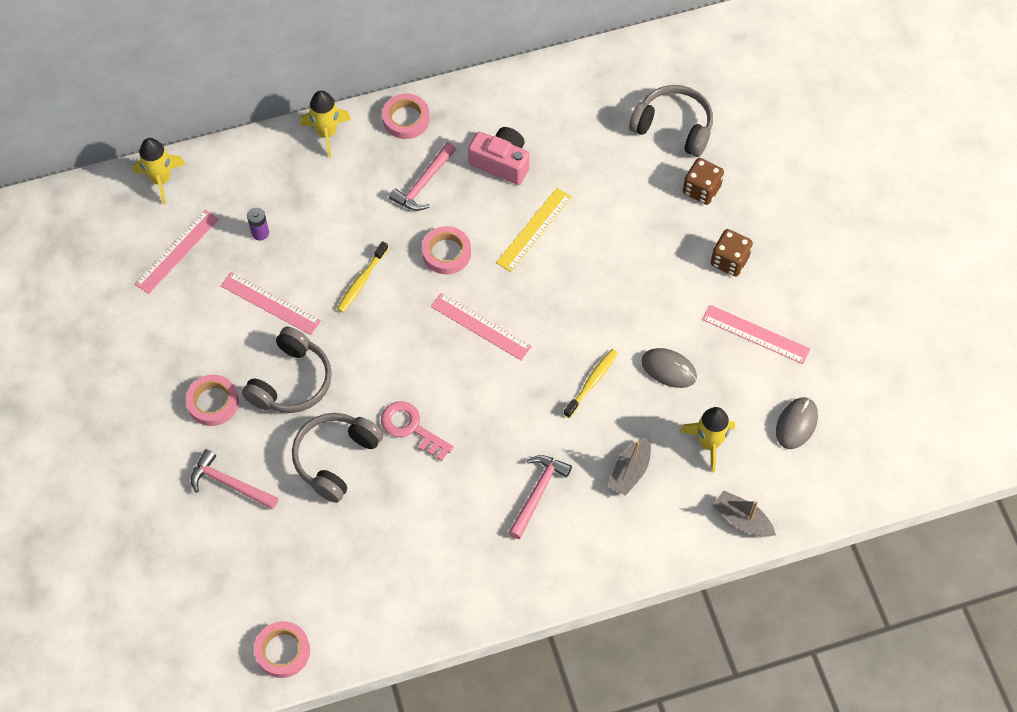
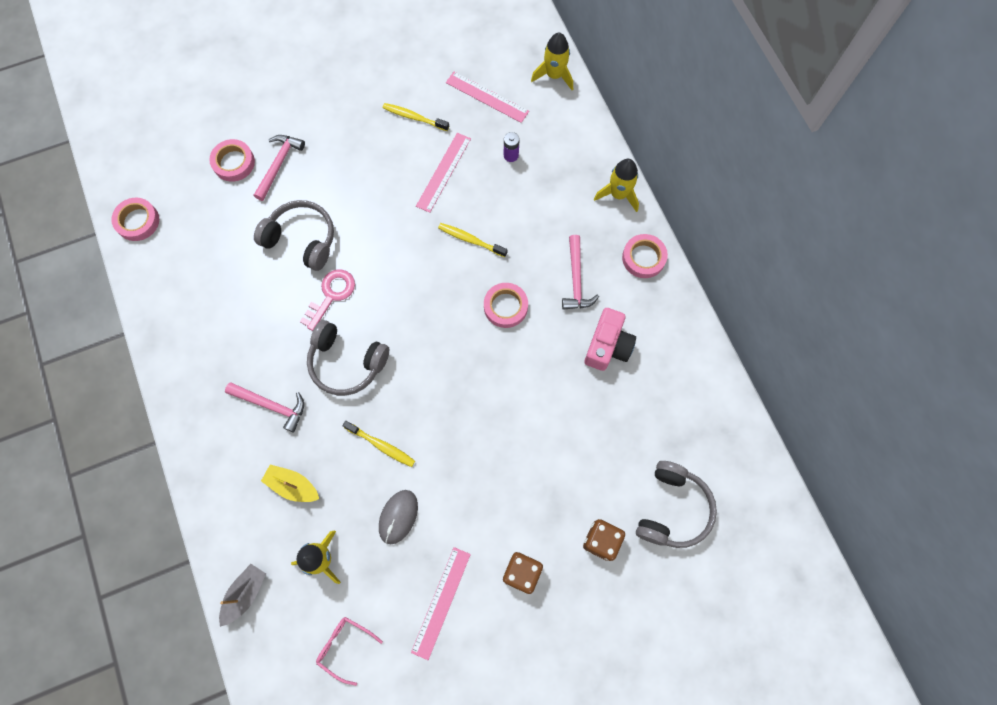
camera: 85 degrees right, 10 degrees up
pink tape [186,375,239,426] -> pink tape moved to [209,139,255,182]
grey headphones [242,327,332,413] -> grey headphones moved to [307,320,389,396]
pink hammer [389,142,456,211] -> pink hammer turned 120 degrees counterclockwise [562,235,599,310]
pink ruler [431,293,532,360] -> none
yellow ruler [496,188,572,272] -> none
grey boat [608,438,651,496] -> yellow boat [261,464,319,502]
grey mouse [776,397,818,449] -> pink glasses [316,617,383,686]
none -> yellow toothbrush [383,103,449,131]

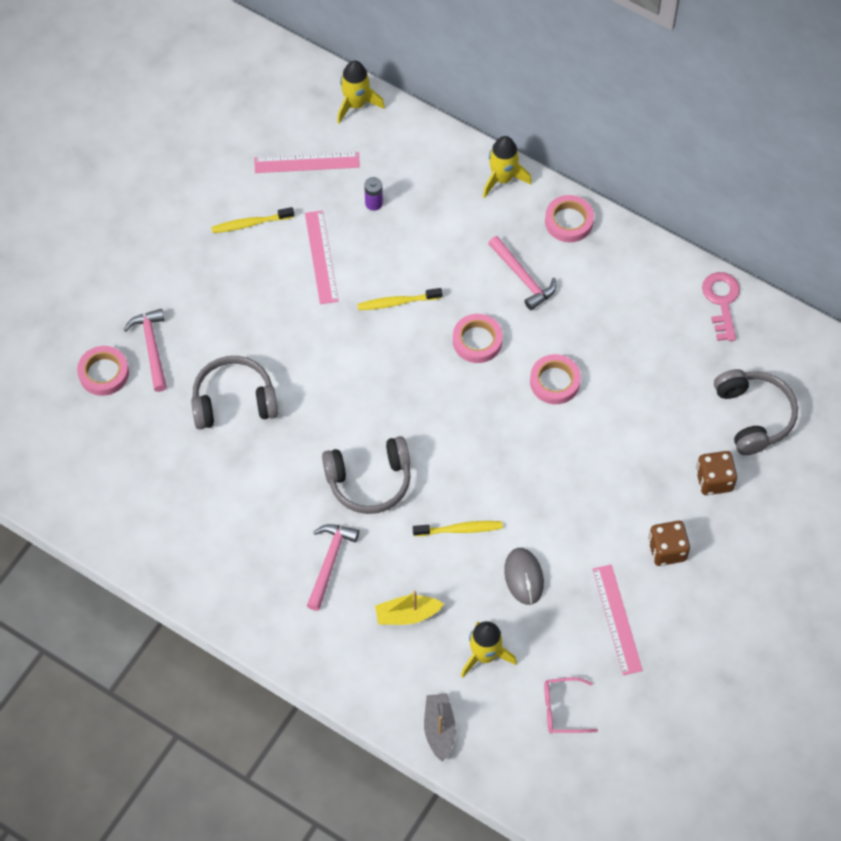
camera: 35 degrees left, 10 degrees down
pink tape [111,198,159,241] -> pink tape moved to [530,354,581,404]
pink hammer [225,382,304,432] -> pink hammer turned 60 degrees counterclockwise [307,524,359,611]
pink key [300,269,355,331] -> pink key moved to [702,272,740,341]
pink camera [584,308,636,371] -> none

